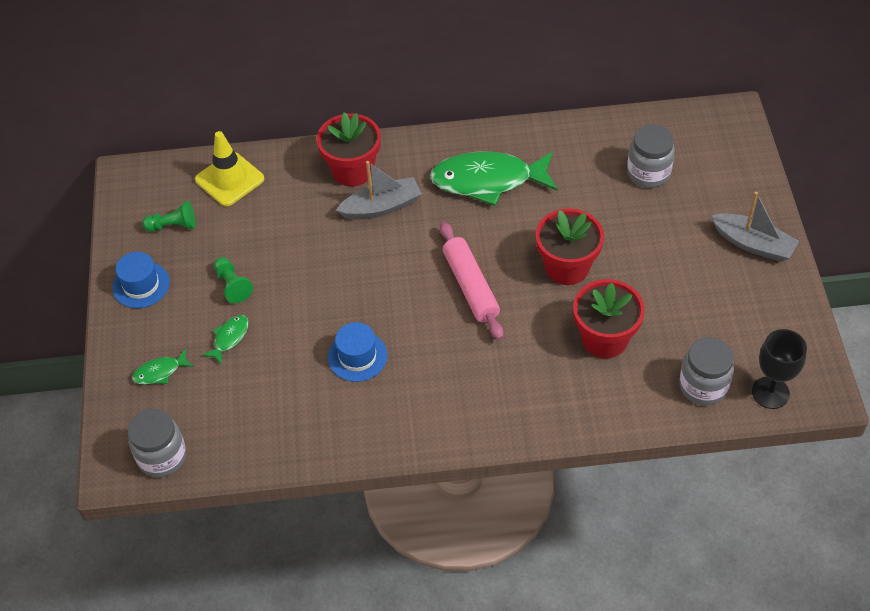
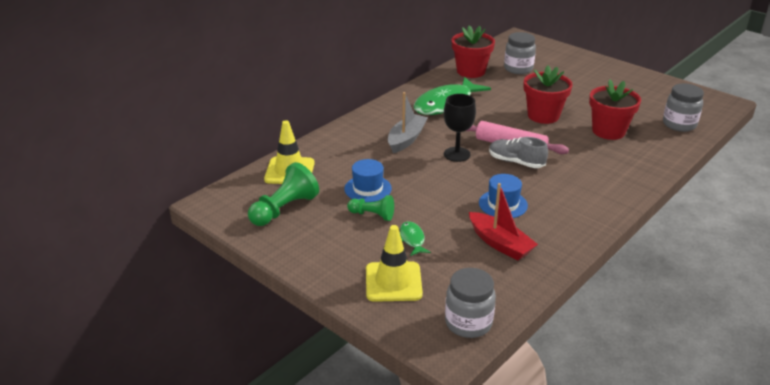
camera: 45 degrees left, 20 degrees down
blue hat [112,252,170,308] -> blue hat moved to [344,159,392,202]
green fish [132,349,194,384] -> yellow traffic cone [366,225,423,302]
green pawn [142,201,196,232] -> green pawn [248,162,319,226], size x1.64
red flower pot [317,112,381,186] -> red flower pot moved to [452,25,495,78]
grey boat [711,192,799,262] -> none
black goblet [752,329,807,409] -> black goblet moved to [444,94,476,162]
none -> red boat [469,183,538,260]
none -> grey shoe [489,137,548,168]

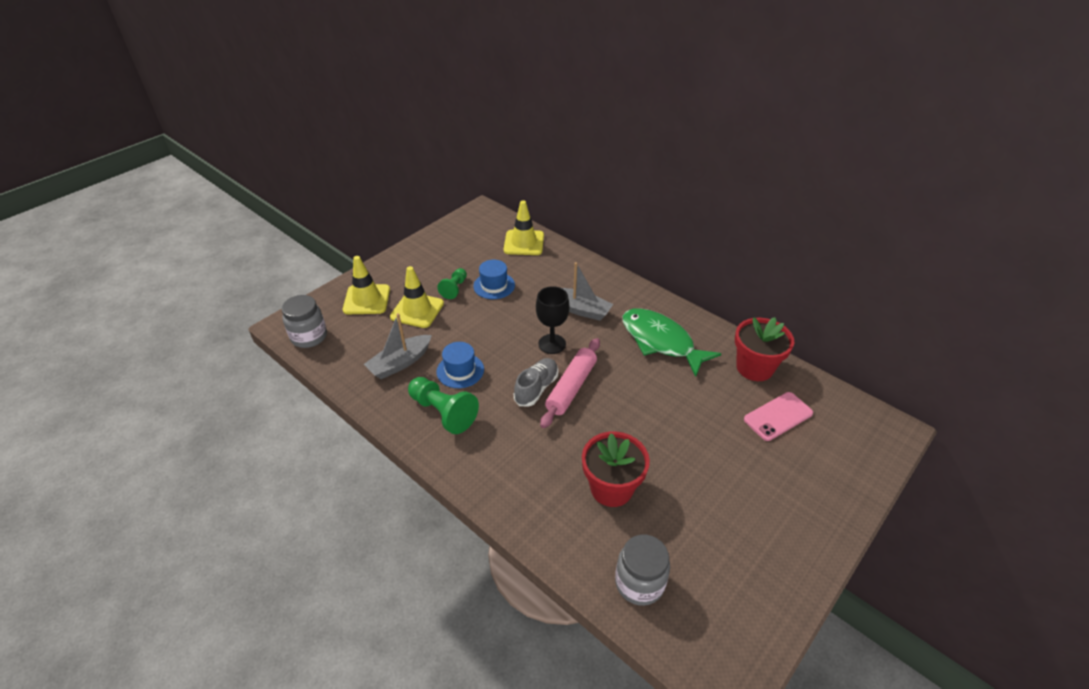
camera: 90 degrees right, 10 degrees up
green pawn [248,162,319,226] -> green pawn moved to [408,377,479,434]
green fish [400,221,431,256] -> yellow traffic cone [390,266,444,328]
red boat [469,183,538,260] -> grey boat [364,313,432,379]
grey jar [504,32,536,74] -> pink phone [744,392,813,441]
red flower pot [524,65,573,124] -> none

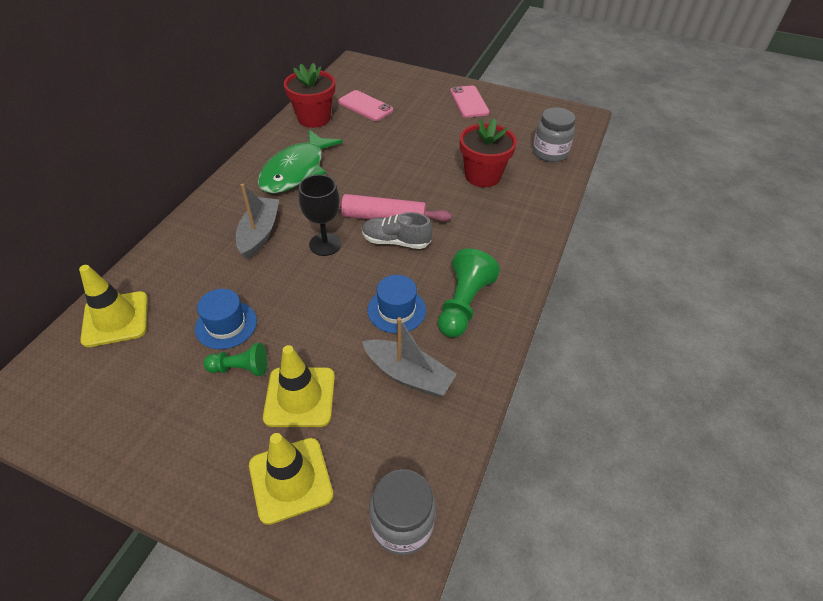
camera: 110 degrees left, 5 degrees up
none -> pink phone [450,86,490,118]

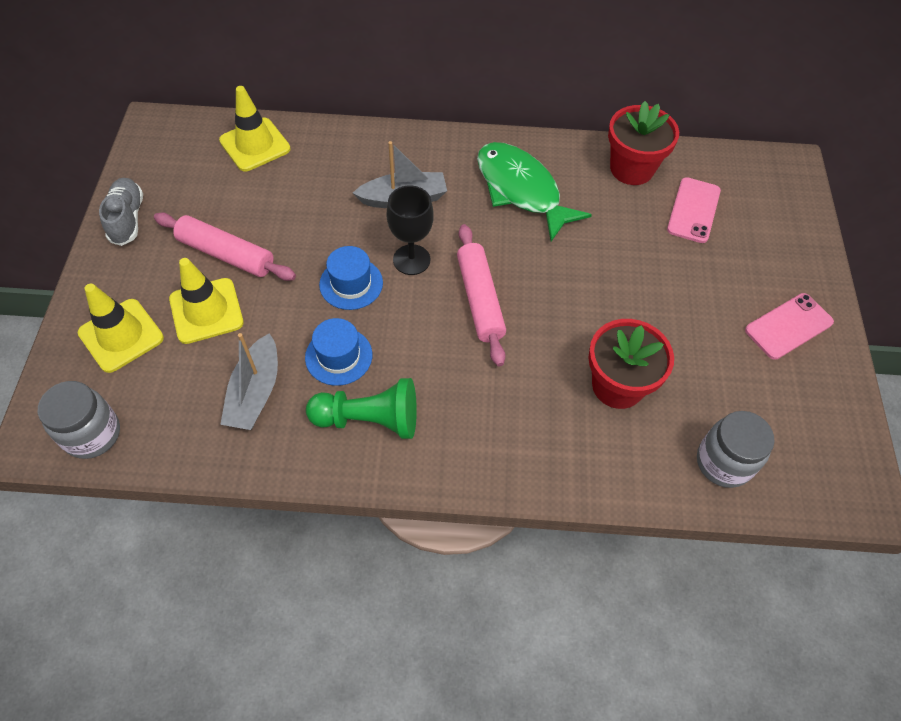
camera: 70 degrees right, 10 degrees up
blue hat [195,289,257,349] -> blue hat moved to [319,246,383,310]
green pawn [203,343,267,376] -> pink rolling pin [154,212,296,281]
green fish [258,129,343,194] -> green fish turned 45 degrees clockwise [477,142,592,241]
grey shoe [362,212,433,249] -> grey shoe moved to [99,178,143,246]

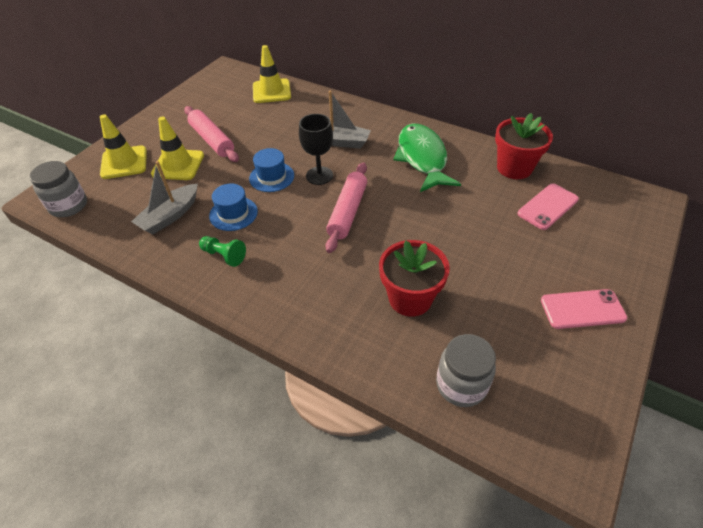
camera: 30 degrees right, 10 degrees down
grey shoe [99,178,143,246] -> none
green pawn [306,378,417,439] -> green pawn [199,236,246,267], size x0.61

